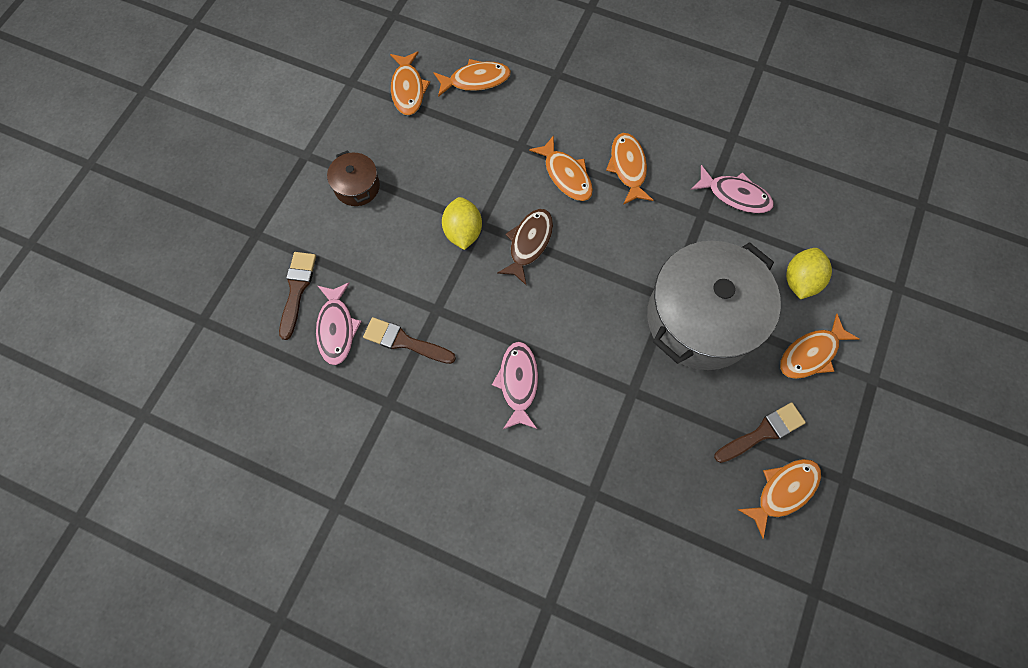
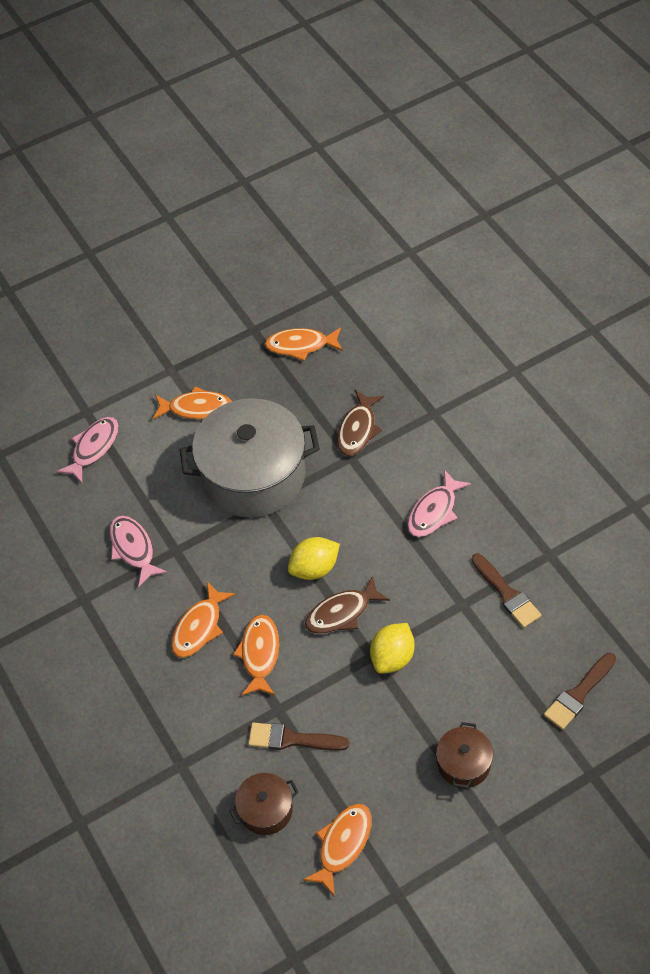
camera: 140 degrees left, 15 degrees down
pink fish [316,282,362,365] -> pink fish moved to [57,417,119,483]
orange fish [434,59,511,97] -> brown pot [230,773,298,835]
brown brush [714,402,806,463] -> brown brush moved to [248,723,349,751]
yellow lemon [786,248,832,299] -> yellow lemon moved to [288,537,340,580]
none -> brown fish [337,390,384,456]

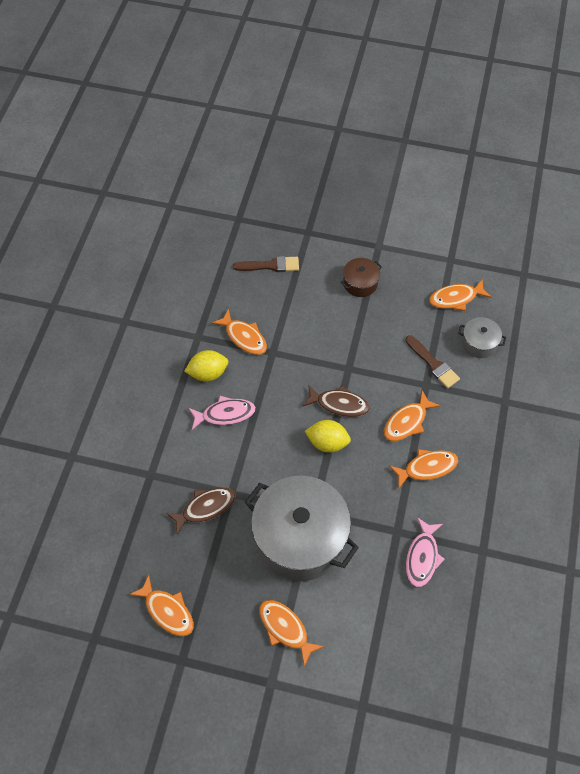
camera: 140 degrees left, 5 degrees up
pink fish [57,417,119,483] -> none
brown pot [230,773,298,835] -> grey pot [458,317,506,358]
yellow lemon [370,623,415,674] -> yellow lemon moved to [184,350,228,382]
brown brush [472,554,541,628] -> orange fish [212,309,267,355]

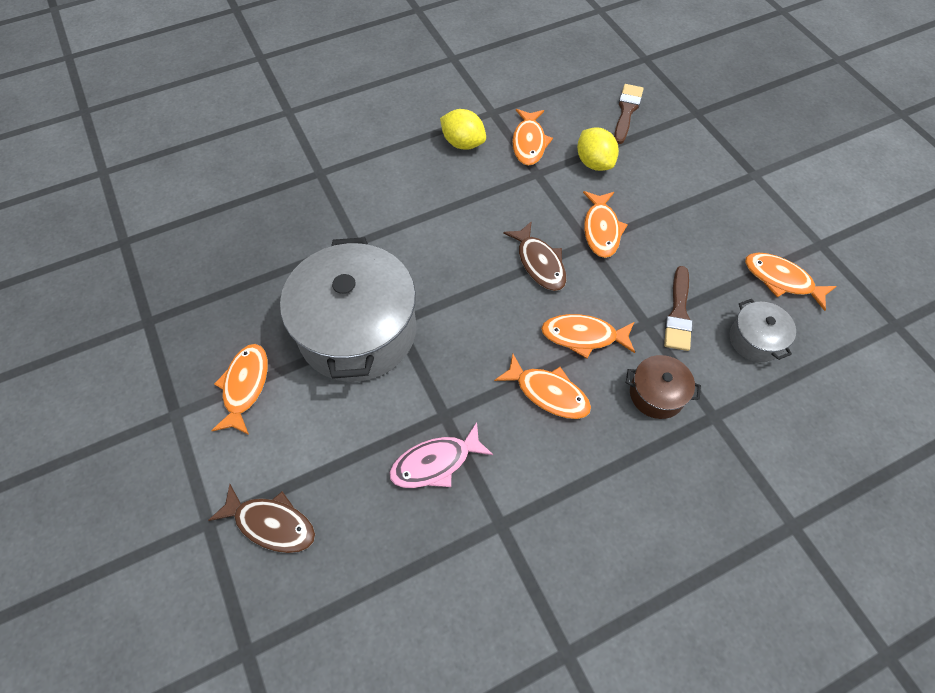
camera: 50 degrees right, 0 degrees up
orange fish [129,575,193,636] -> orange fish moved to [583,191,628,258]
brown fish [166,487,235,535] -> brown fish moved to [208,484,315,553]
pink fish [188,396,256,430] -> none
brown brush [233,256,299,272] -> brown brush turned 120 degrees counterclockwise [614,84,644,144]
yellow lemon [305,420,351,453] -> yellow lemon moved to [577,127,619,171]
brown pot [341,258,382,297] -> brown pot moved to [626,355,701,419]

